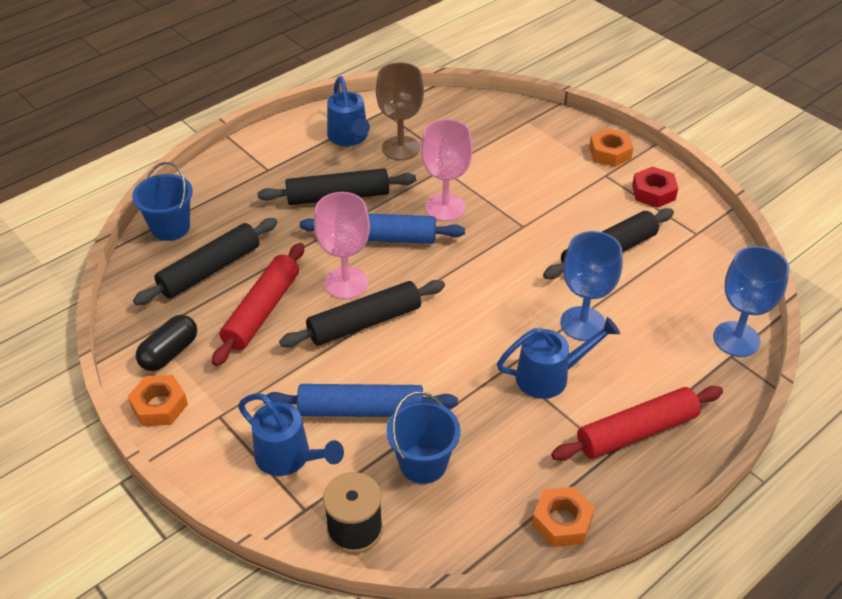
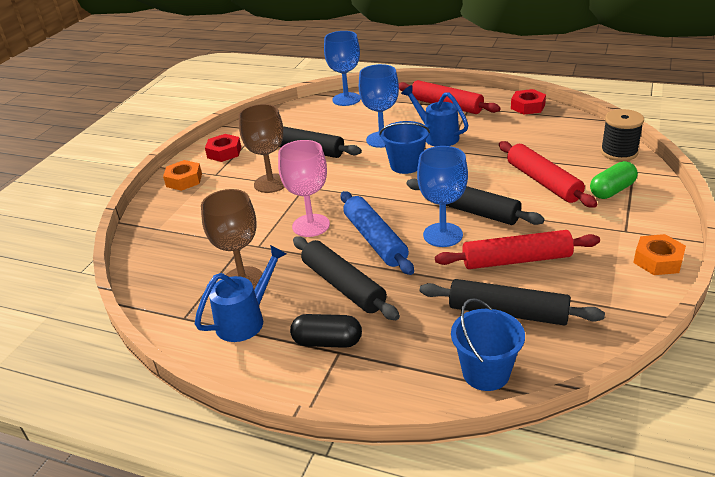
camera: 115 degrees left, 10 degrees down
black capsule [136,315,197,371] -> black capsule moved to [290,314,362,348]
blue watering can [238,393,344,476] -> green capsule [590,161,638,199]
blue rolling pin [263,384,458,417] -> red rolling pin [499,141,597,208]
pink goblet [314,192,370,299] -> blue goblet [417,146,468,247]
blue bucket [386,391,460,484] -> blue bucket moved to [380,121,430,174]
orange nut [532,487,595,547] -> red nut [511,89,546,115]
none -> brown goblet [239,104,285,193]

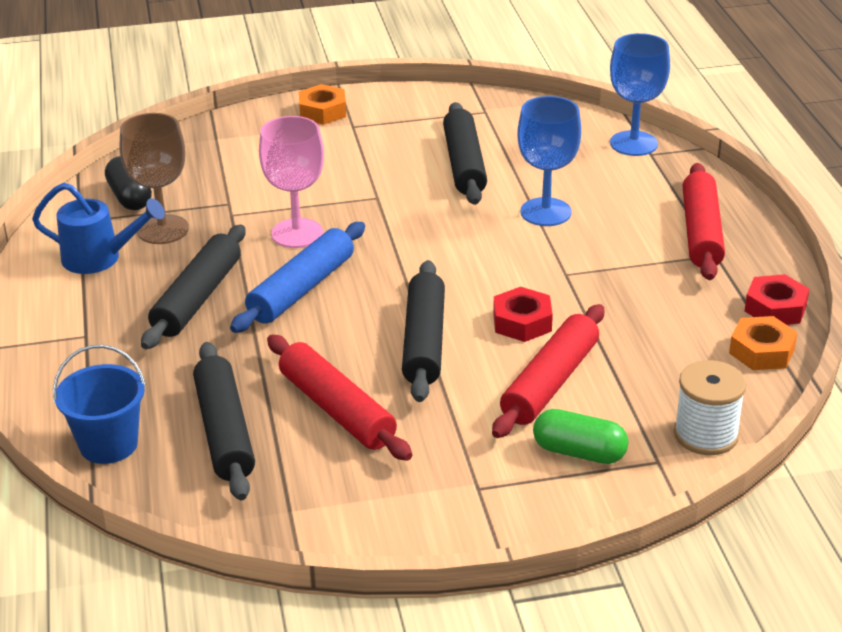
camera: 55 degrees right, 0 degrees up
red nut [205,134,241,162] -> red nut moved to [493,287,553,342]
brown goblet [239,104,285,193] -> none
black capsule [290,314,362,348] -> black capsule moved to [105,156,152,210]
blue bucket [380,121,430,174] -> none
blue watering can [401,85,468,146] -> none
blue goblet [417,146,468,247] -> none
black spool [601,109,644,161] -> white spool [674,360,746,455]
orange nut [633,234,686,275] -> orange nut moved to [729,316,798,370]

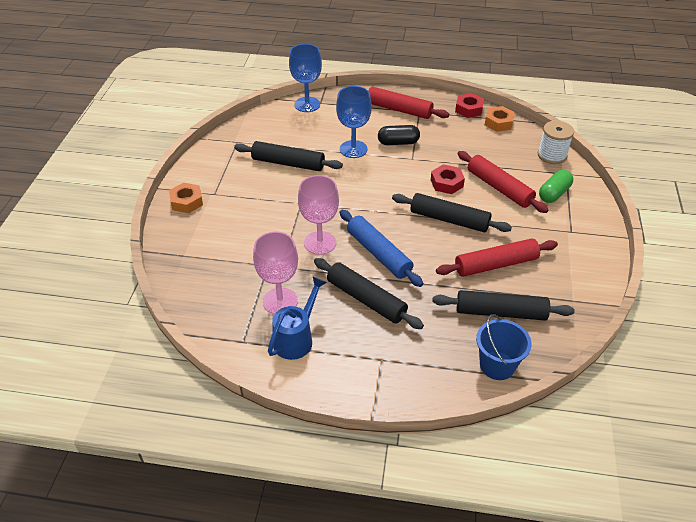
camera: 70 degrees left, 10 degrees up
black capsule [105,156,152,210] -> black capsule moved to [378,125,420,145]
brown goblet [120,113,189,244] -> pink goblet [253,232,298,314]

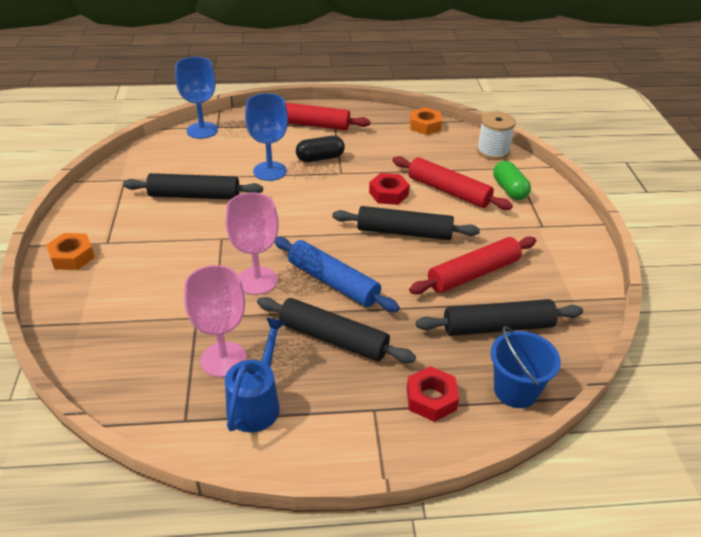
camera: 15 degrees left, 5 degrees down
red nut [455,93,484,118] -> red nut moved to [407,366,459,422]
green capsule [539,170,573,203] -> green capsule turned 45 degrees counterclockwise [493,161,531,200]

